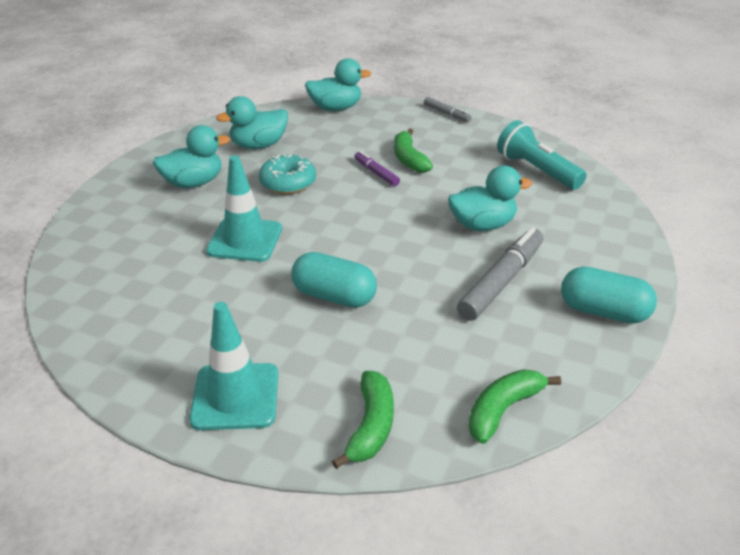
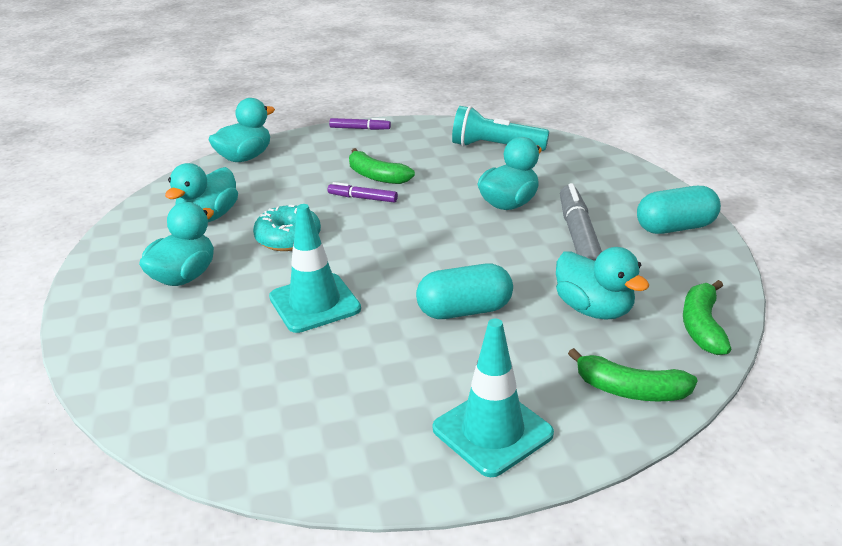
camera: 35 degrees left, 5 degrees down
green banana [332,371,394,469] -> green banana turned 135 degrees clockwise [568,348,698,402]
grey marker [424,97,472,122] -> purple marker [329,118,391,130]
none -> turquoise duck [556,247,650,320]

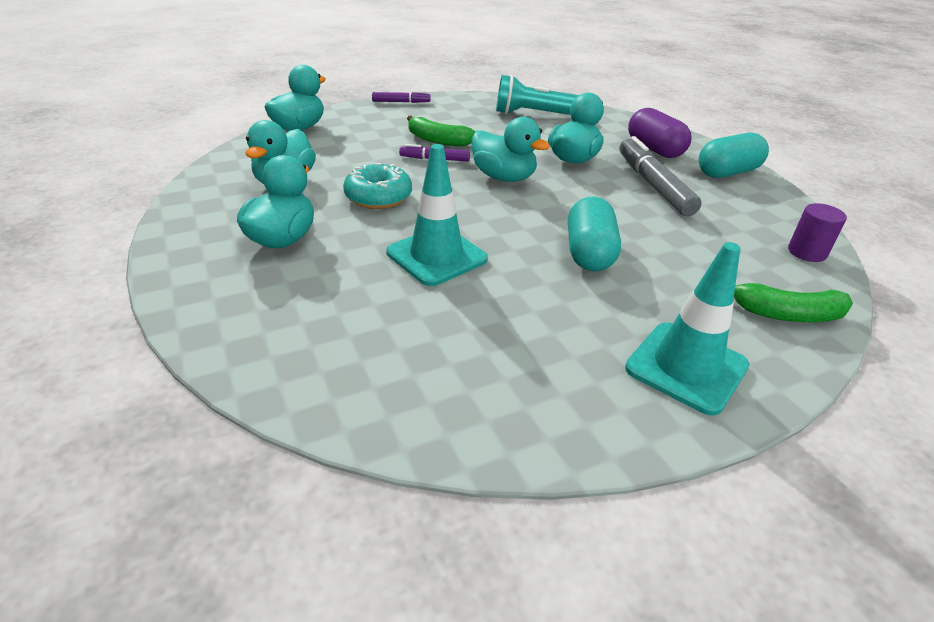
camera: 15 degrees left, 5 degrees up
turquoise capsule [416,264,513,319] -> turquoise capsule turned 60 degrees counterclockwise [568,196,621,271]
turquoise duck [556,247,650,320] -> turquoise duck moved to [472,117,550,182]
green banana [683,280,732,355] -> purple cylinder [788,203,847,262]
none -> purple capsule [628,108,692,158]

